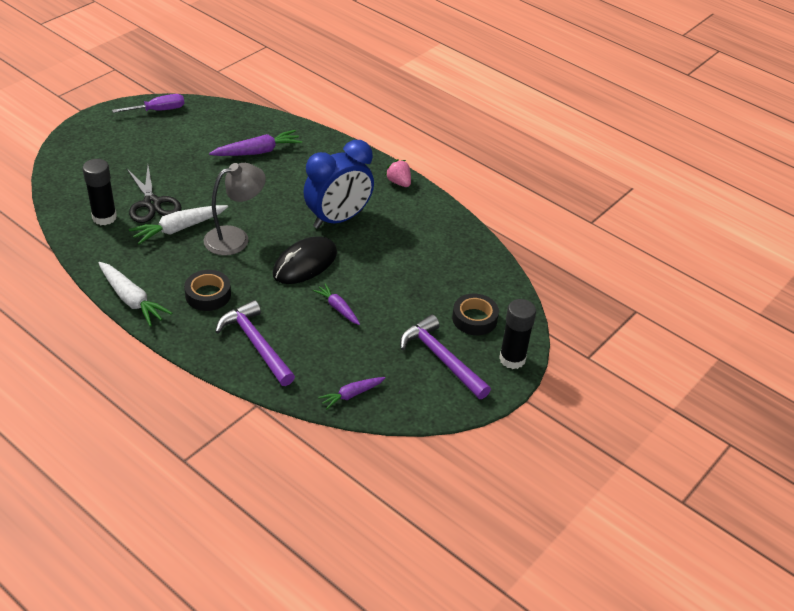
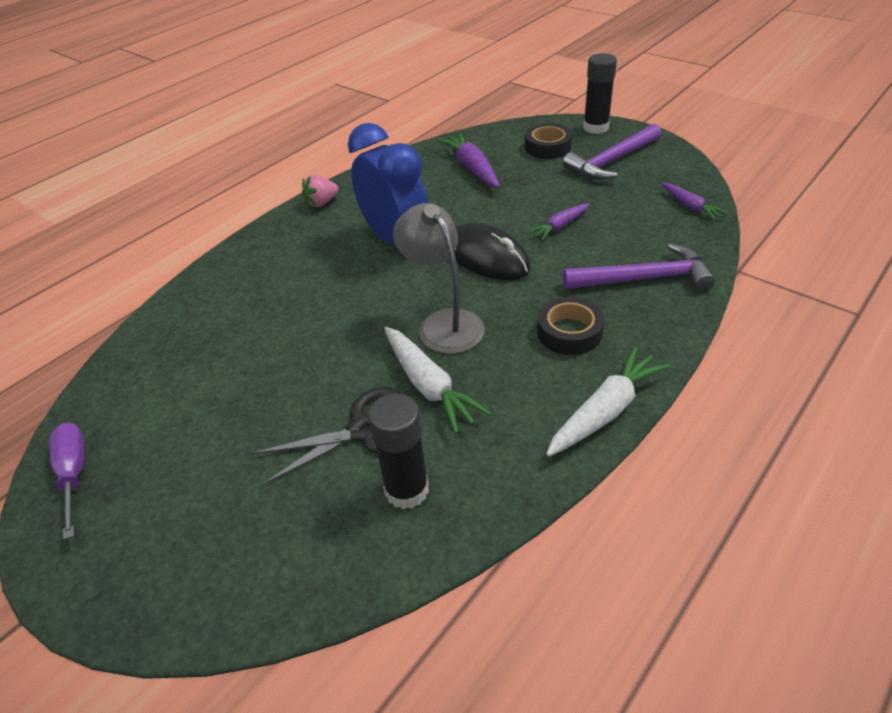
camera: 85 degrees left, 0 degrees up
purple carrot [209,130,302,156] -> purple carrot moved to [437,133,500,188]
purple hammer [215,300,295,386] -> purple hammer turned 150 degrees counterclockwise [563,243,716,291]

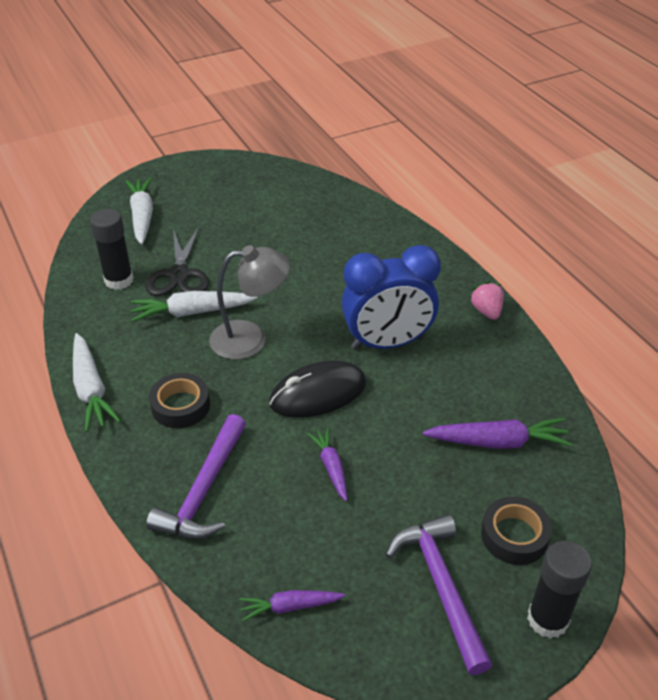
camera: 110 degrees right, 0 degrees up
purple screwdriver [49,423,85,540] -> none
none -> white carrot [125,177,153,245]

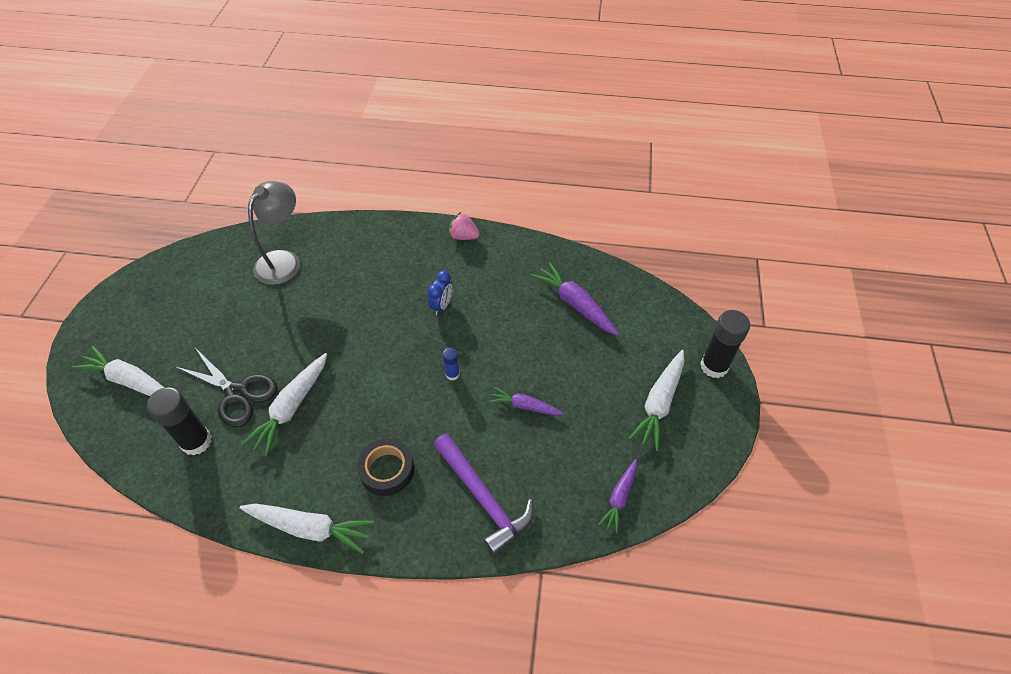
camera: 55 degrees left, 10 degrees up
grey lamp [209,245,290,360] -> grey lamp moved to [248,181,300,285]
black mouse [269,360,366,418] -> blue glue stick [443,348,460,381]
blue clock [342,245,441,350] -> blue clock [428,270,453,316], size x0.42
purple hammer [386,514,492,675] -> white carrot [628,350,685,451]
purple carrot [422,418,572,449] -> purple carrot turned 75 degrees counterclockwise [531,262,619,335]
black tape [481,496,552,565] -> none

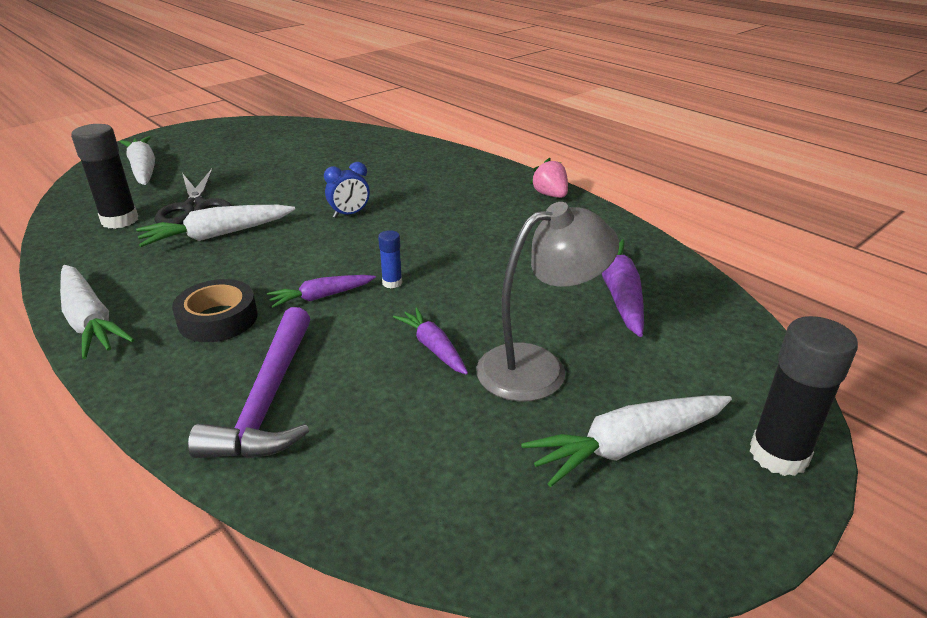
camera: 40 degrees right, 20 degrees down
grey lamp [248,181,300,285] -> grey lamp moved to [476,202,619,401]
blue clock [428,270,453,316] -> blue clock moved to [324,162,370,218]
purple carrot [598,459,637,533] -> purple carrot moved to [267,275,376,308]

